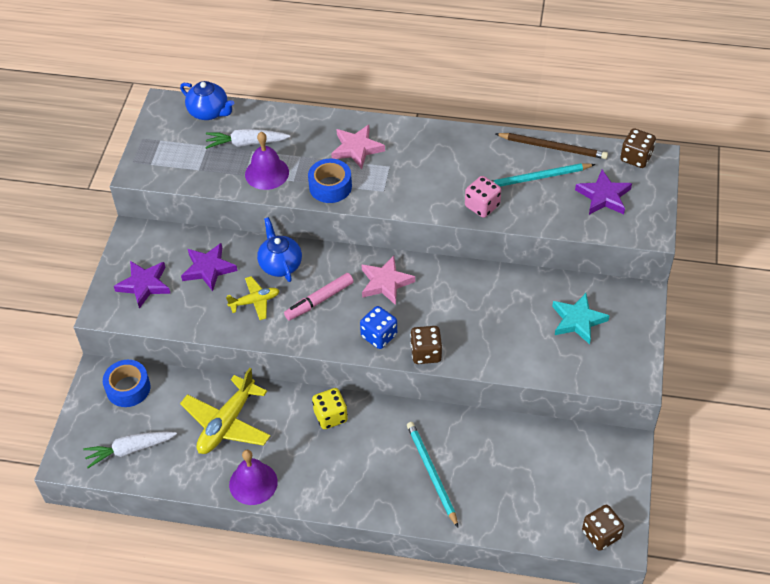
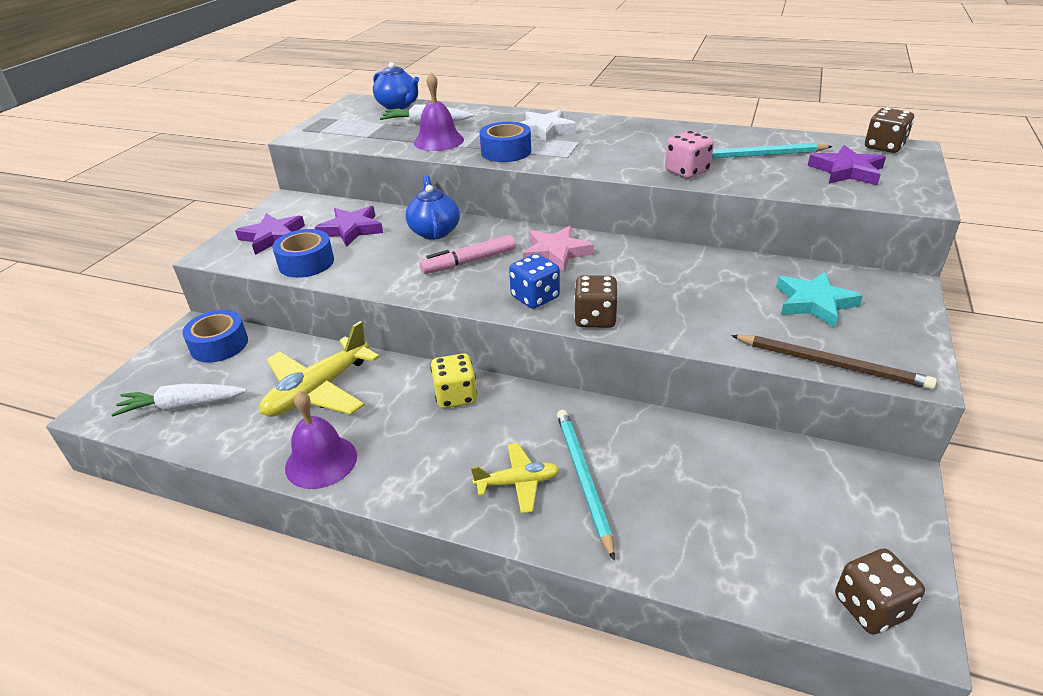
camera: 10 degrees right, 15 degrees down
yellow plane [226,276,280,320] -> yellow plane moved to [471,443,560,513]
pink star [331,125,385,169] -> white star [519,110,576,143]
brown pencil [496,133,608,159] -> brown pencil moved to [731,335,937,390]
none -> blue tape [272,229,334,278]

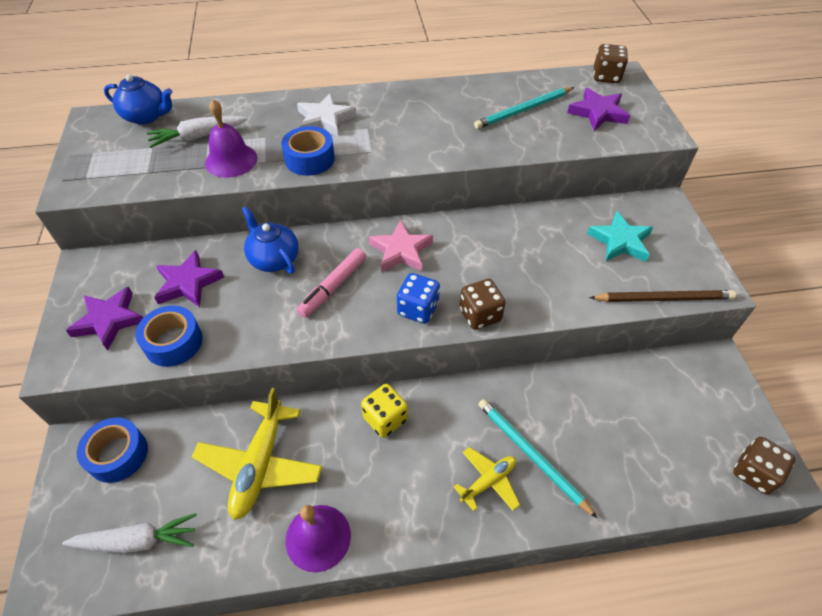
camera: 30 degrees left, 15 degrees up
white carrot [111,383,247,416] -> white carrot turned 150 degrees counterclockwise [62,513,197,553]
pink dice [665,131,714,178] -> none

